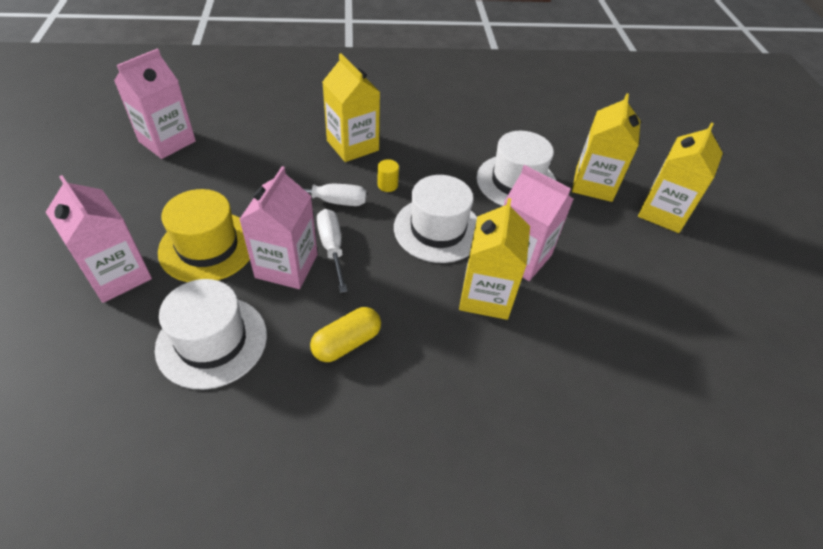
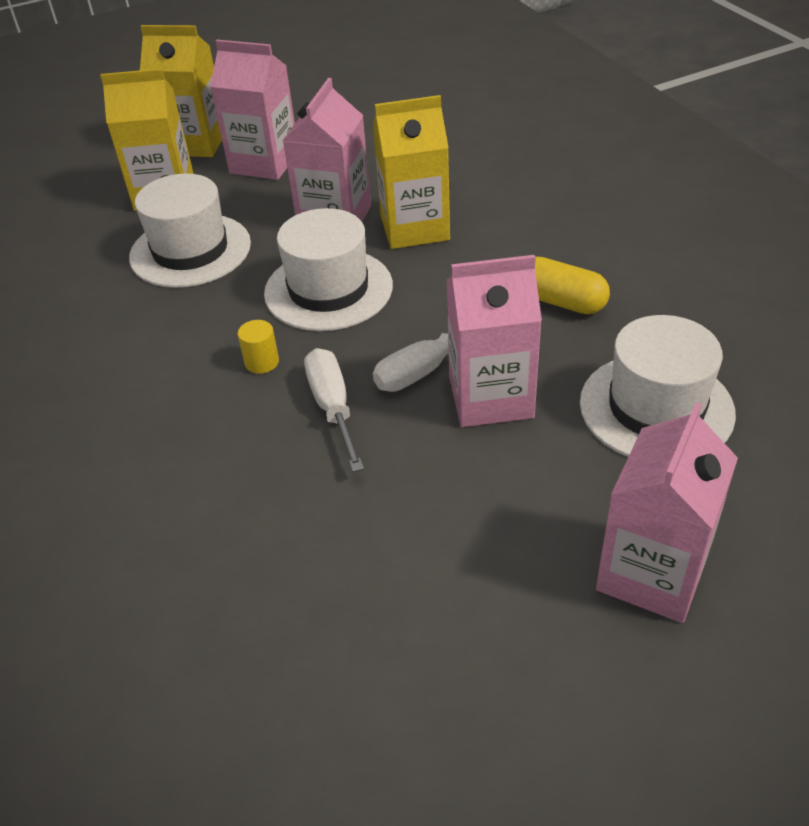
camera: 105 degrees left, 5 degrees down
pink carton [114,48,196,159] -> pink carton moved to [210,40,295,180]
yellow hat [158,189,250,282] -> none
yellow carton [322,53,380,162] -> none

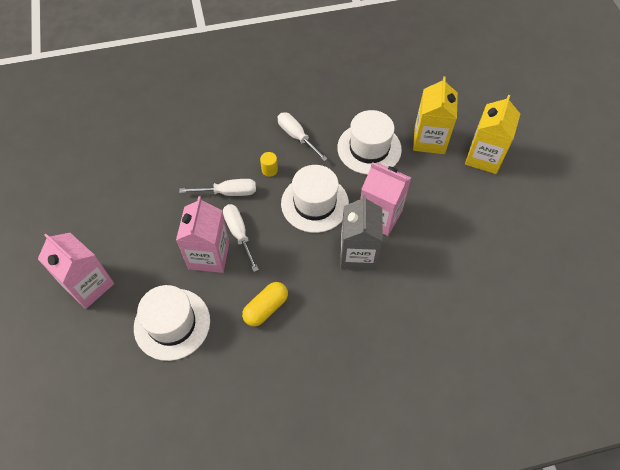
camera: 100 degrees right, 15 degrees up
pink carton [210,40,295,180] -> none
yellow carton [373,95,450,249] -> grey carton [340,194,383,270]
none -> white screwdriver [278,113,328,161]

